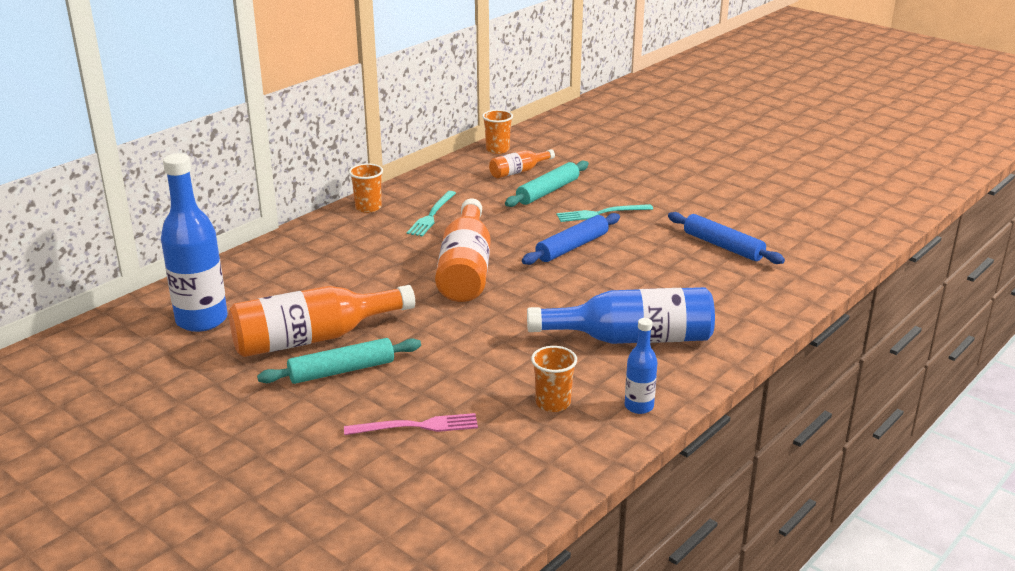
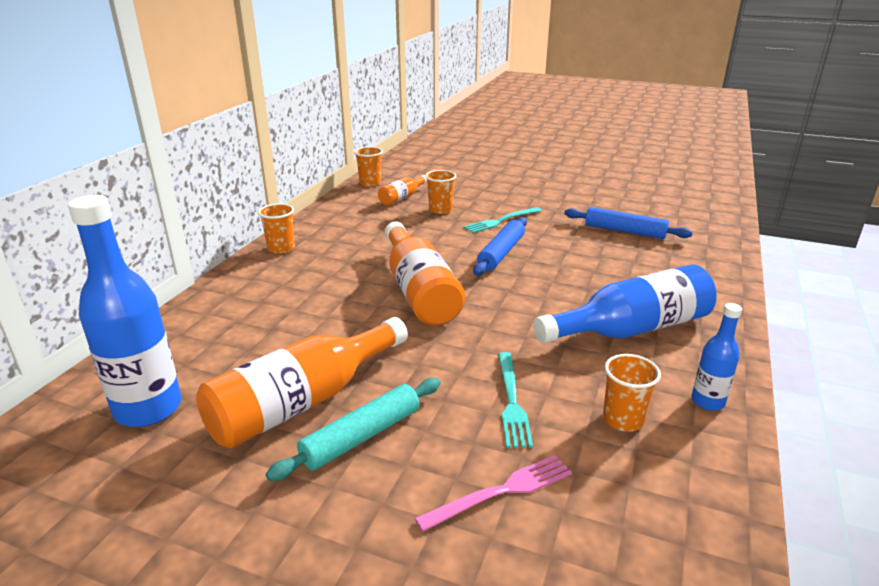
camera: 20 degrees left, 0 degrees up
turquoise fork [407,191,456,236] -> turquoise fork moved to [498,352,533,448]
turquoise rolling pin [505,161,589,207] -> orange cup [425,170,456,214]

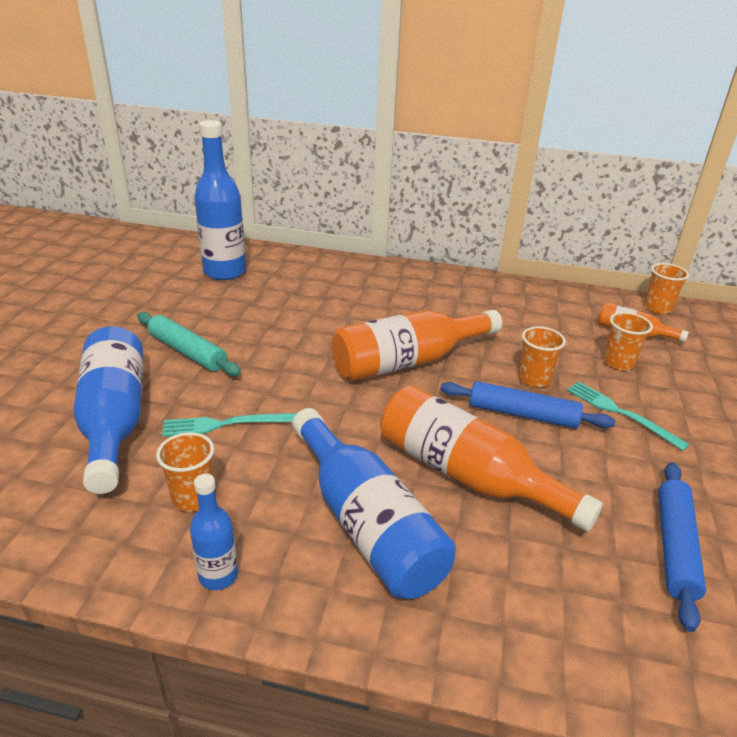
camera: 80 degrees right, 5 degrees up
orange bottle [196,317,408,448] -> orange bottle moved to [380,385,603,532]
orange cup [258,203,295,254] -> orange cup moved to [518,326,566,388]
pink fork [415,455,572,532] -> blue bottle [73,326,143,494]

